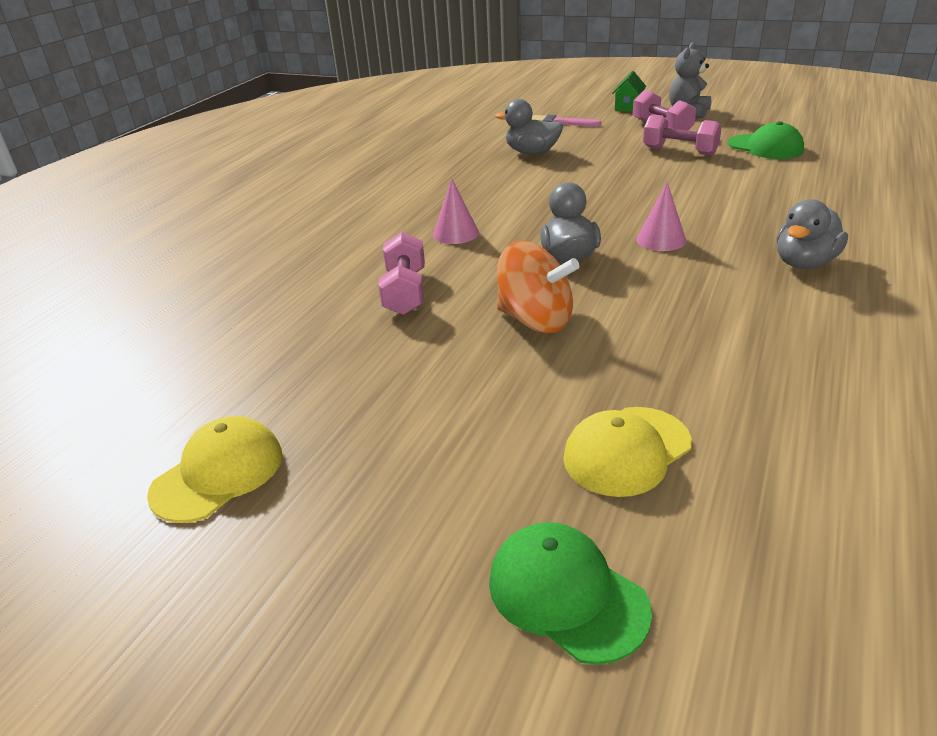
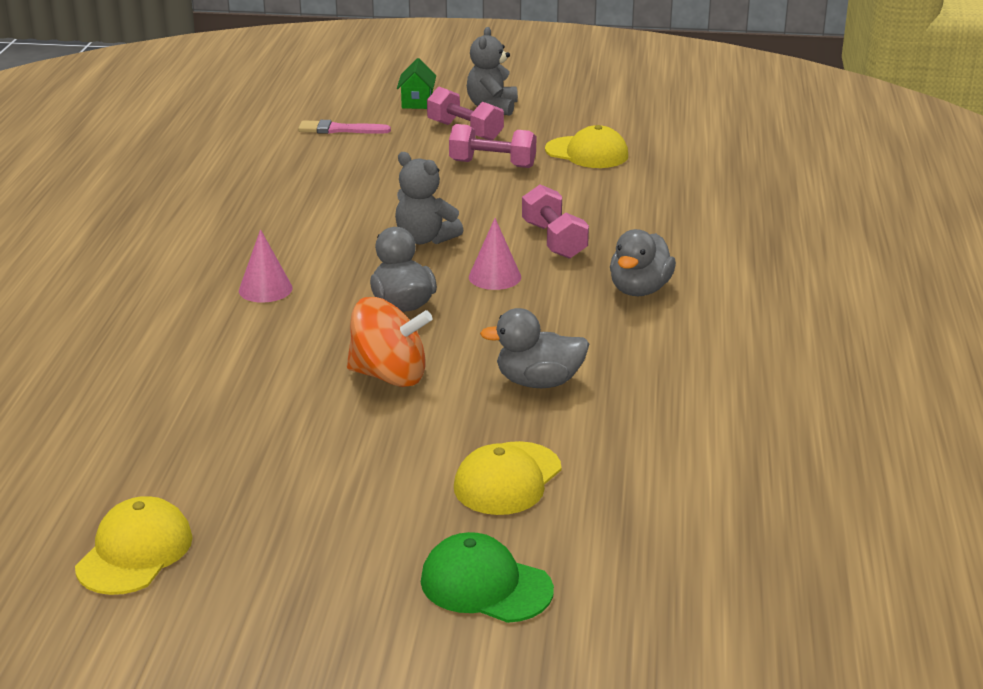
camera: 20 degrees left, 5 degrees down
pink dumbbell [378,232,425,315] -> pink dumbbell moved to [522,184,589,259]
grey duck [495,99,563,154] -> grey duck moved to [480,308,589,388]
green cap [728,121,804,159] -> yellow cap [545,125,628,168]
none -> grey teddy bear [395,152,463,244]

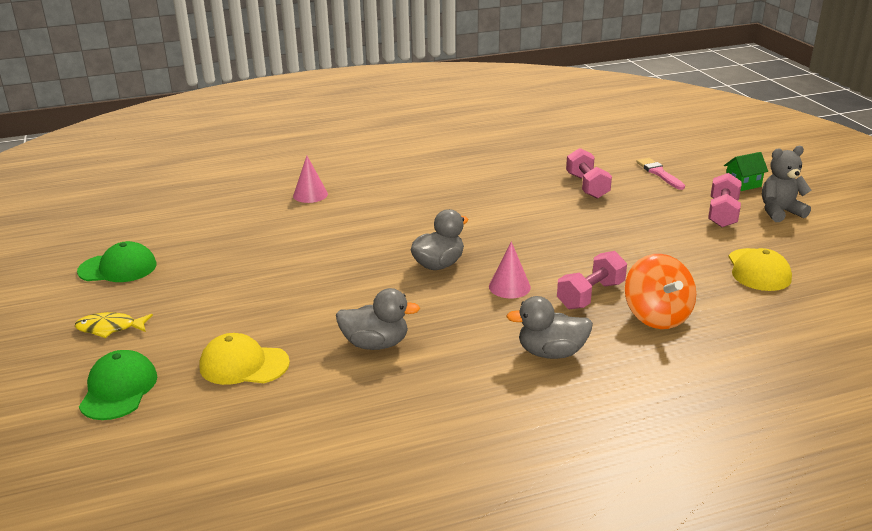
camera: 65 degrees right, 0 degrees up
yellow cap [75,496,193,595] -> green cap [77,241,157,282]
pink cone [239,229,293,303] -> pink cone moved to [293,156,328,203]
orange spinning top [347,297,432,387] -> orange spinning top moved to [625,254,696,329]
grey teddy bear [395,152,463,244] -> none
pink dumbbell [449,124,536,168] -> pink dumbbell moved to [566,148,612,199]
grey duck [480,308,589,388] -> grey duck turned 120 degrees clockwise [336,288,420,350]
none -> yellow fish [75,312,153,338]

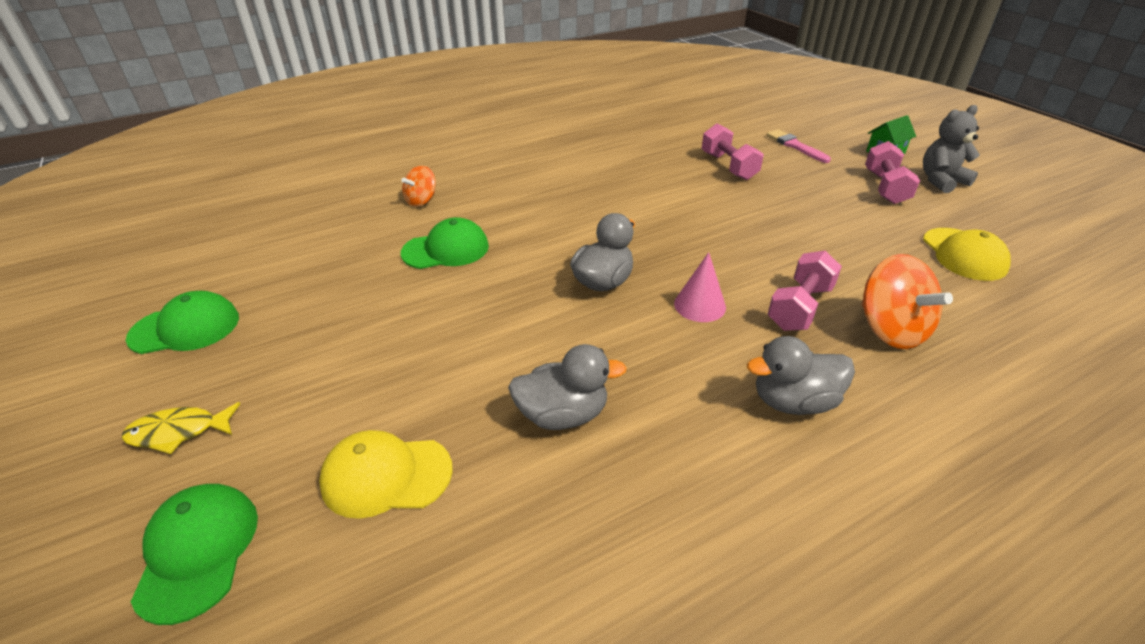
camera: 10 degrees left, 10 degrees up
pink cone [293,156,328,203] -> orange spinning top [401,166,436,207]
none -> green cap [401,217,489,269]

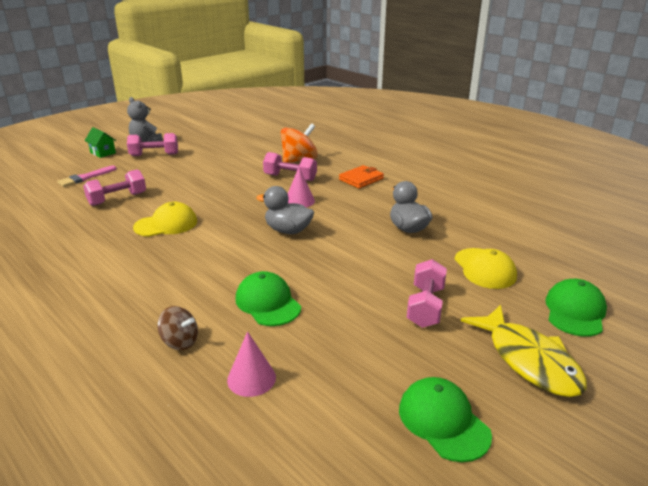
camera: 105 degrees left, 10 degrees down
yellow fish [122,402,240,454] -> yellow fish [461,305,587,397], size x1.78
green cap [131,484,258,625] -> green cap turned 135 degrees clockwise [545,279,607,337]
orange spinning top [401,166,436,207] -> brown spinning top [157,306,198,350]
grey duck [747,336,855,415] -> orange wallet [339,165,384,188]
yellow cap [923,228,1011,281] -> yellow cap moved to [133,202,197,237]
none -> pink cone [227,331,276,397]
none -> pink dumbbell [407,259,447,328]

